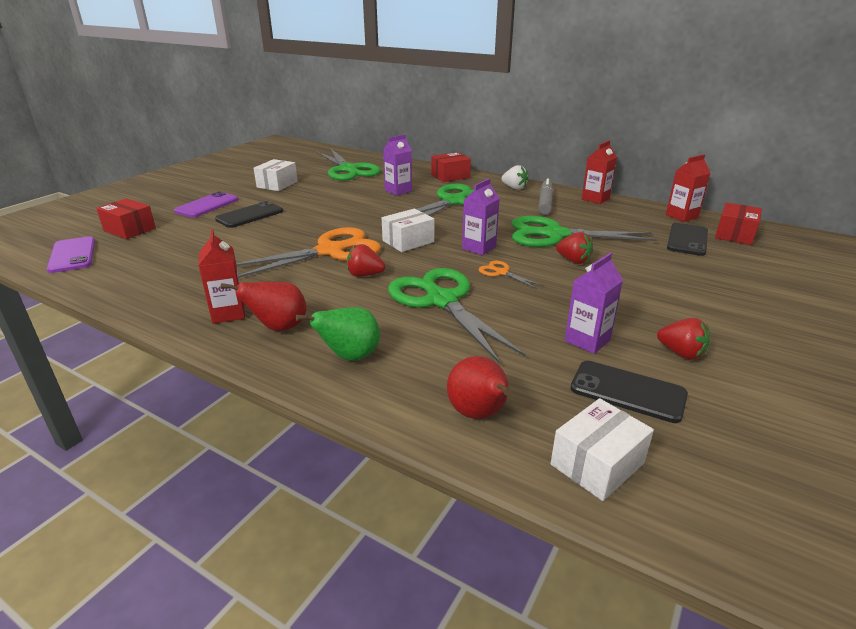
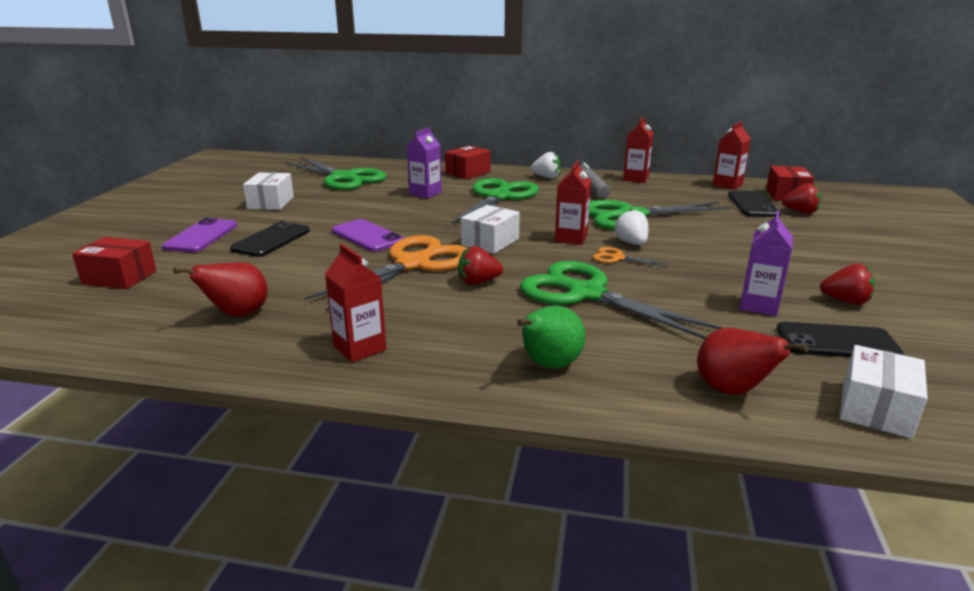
camera: 20 degrees left, 5 degrees down
purple phone [47,236,95,273] -> purple phone moved to [332,219,404,252]
red pear [221,282,307,331] -> red pear moved to [173,262,268,317]
purple carton [462,178,500,255] -> red carton [555,160,591,245]
red strawberry [556,232,593,264] -> red strawberry moved to [782,183,821,214]
none -> white strawberry [614,209,648,245]

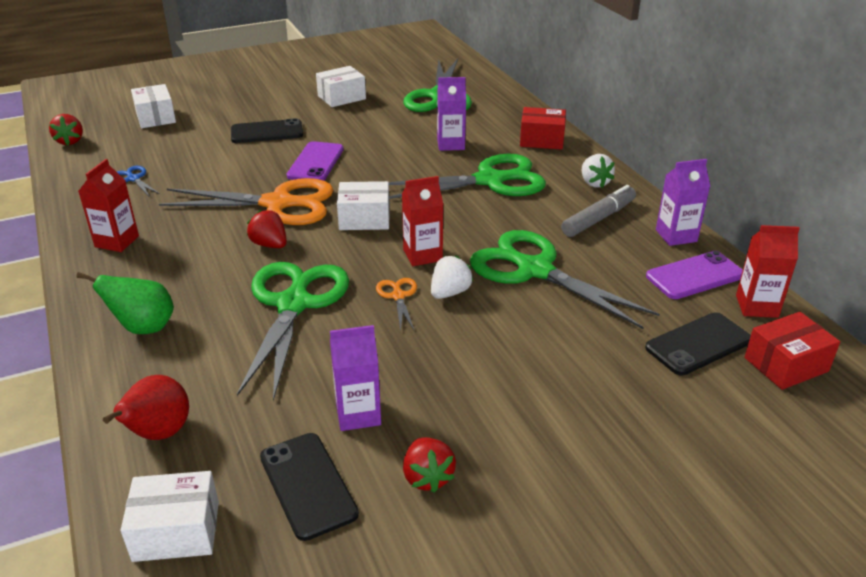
camera: 55 degrees right, 10 degrees up
red box [72,237,157,289] -> white box [131,84,176,128]
purple phone [162,218,237,252] -> purple phone moved to [646,251,743,299]
red pear [173,262,268,317] -> blue scissors [117,166,160,197]
red carton [623,117,654,183] -> purple carton [656,159,710,246]
red strawberry [782,183,821,214] -> red strawberry moved to [49,114,83,145]

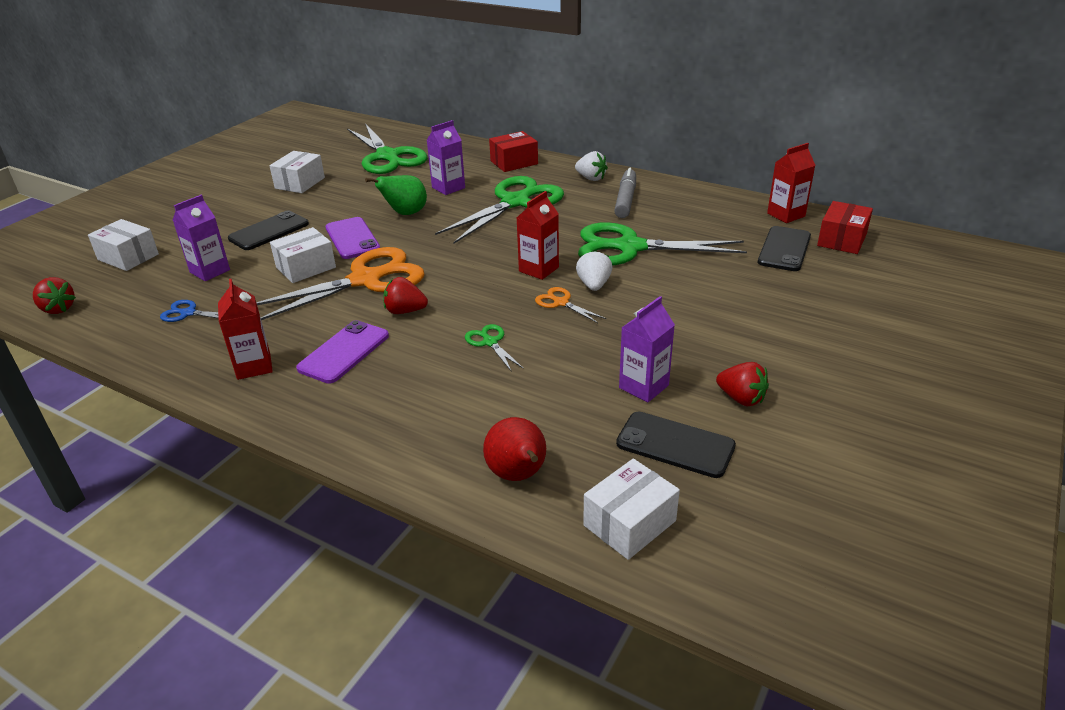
camera: 35 degrees left, 0 degrees up
green pear [76,272,174,334] -> green pear moved to [365,175,427,215]
green scissors [237,262,349,401] -> green scissors [465,324,524,372], size x0.42
white box [337,181,390,230] -> white box moved to [270,227,336,283]
purple phone [646,251,743,299] -> purple phone moved to [296,320,389,384]
purple carton [656,159,710,246] -> purple carton moved to [173,195,230,281]

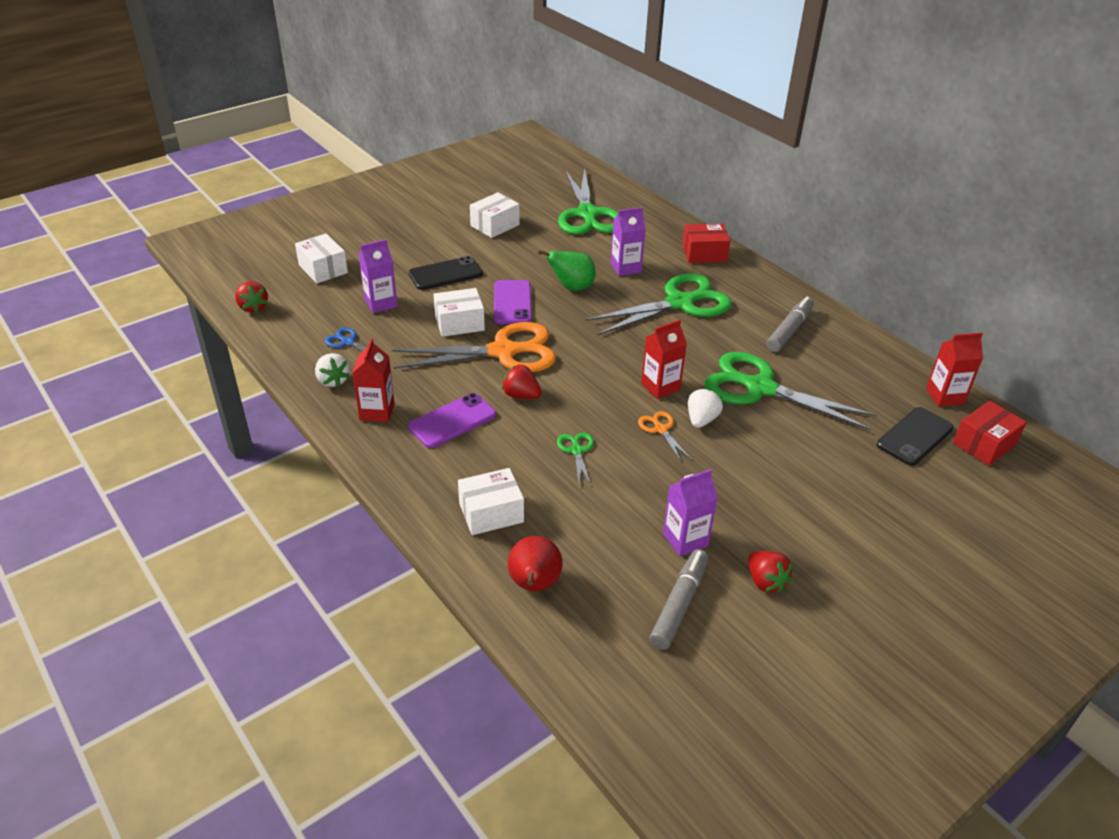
camera: 20 degrees right, 5 degrees up
white strawberry [575,151,608,181] -> white strawberry moved to [315,353,350,387]
white box [583,458,680,560] -> white box moved to [458,468,524,535]
black phone [616,412,736,478] -> grey marker [649,549,709,649]

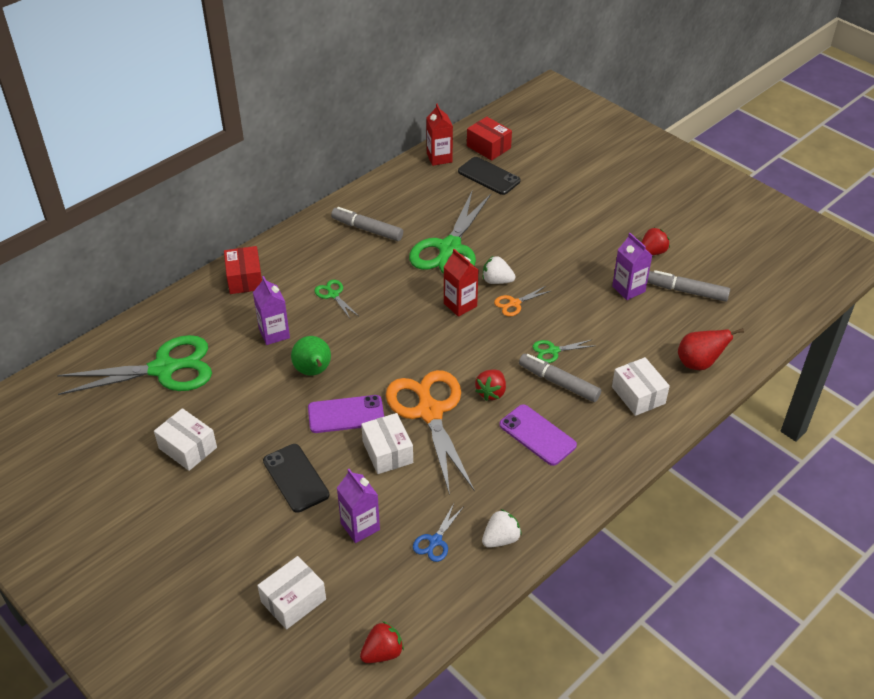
camera: 95 degrees left, 5 degrees up
red carton [352,338,394,422] -> none
green scissors [586,273,732,335] -> green scissors [314,280,358,318], size x0.42
none -> grey marker [519,354,601,402]

